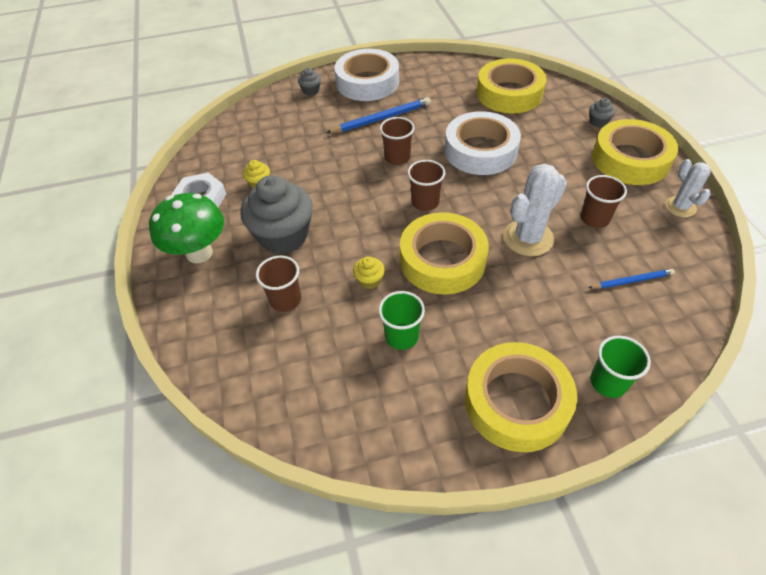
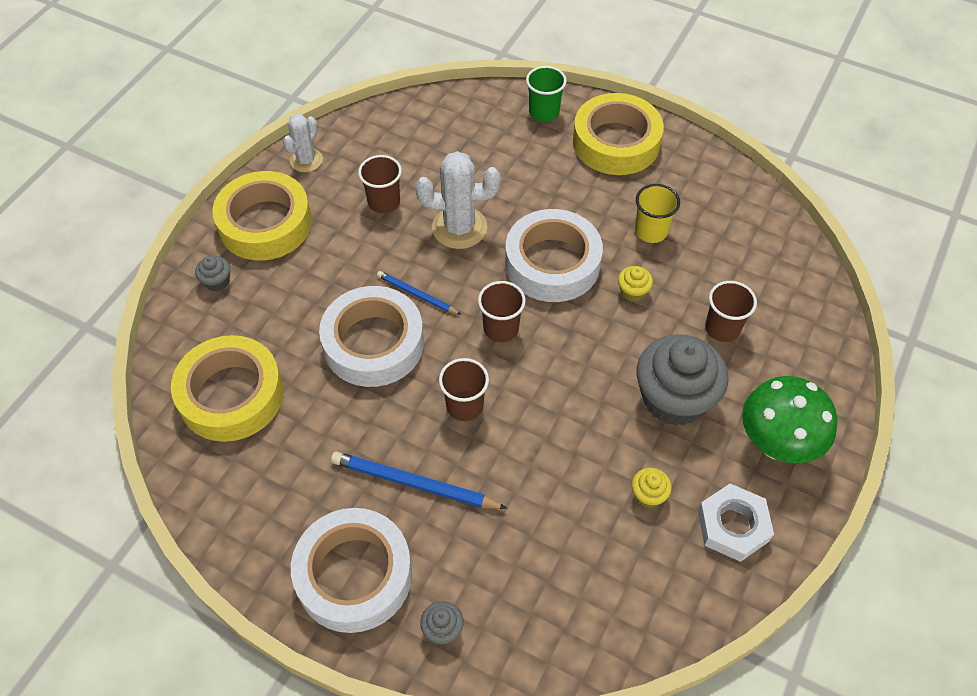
camera: 140 degrees left, 5 degrees up
green cup [378,291,425,350] -> yellow cup [635,184,680,243]
yellow tape [400,212,489,295] -> white tape [505,209,603,302]
blue pencil [588,269,675,289] -> blue pencil moved to [377,271,461,315]

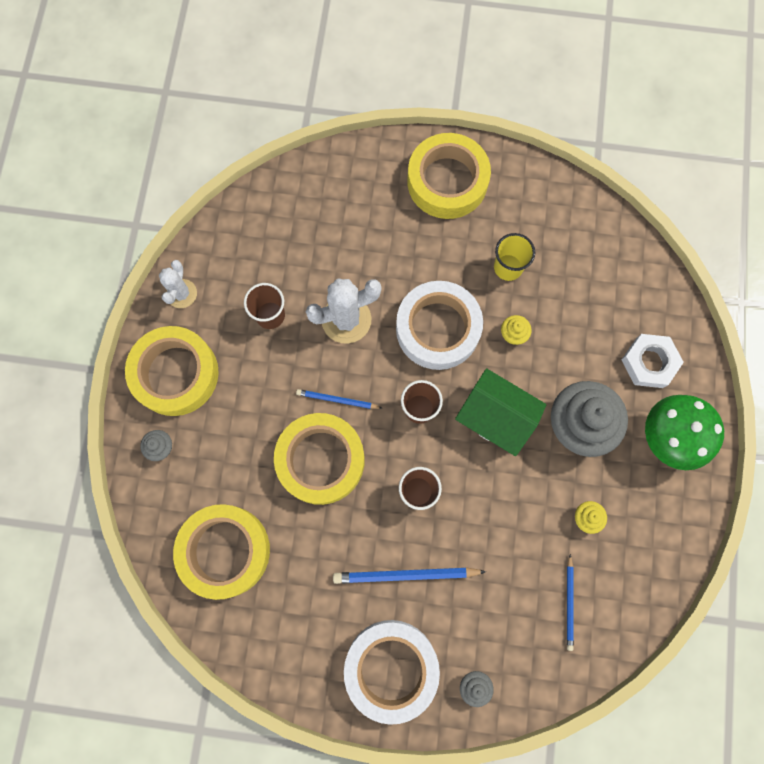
camera: 20 degrees left, 20 degrees up
white tape [319,286,424,387] -> yellow tape [274,413,365,505]
green cup [526,66,567,122] -> none
white nut [698,484,774,562] -> white nut moved to [621,334,684,388]
brown cup [705,281,757,342] -> none
none -> green house [455,368,546,456]
none -> blue pencil [567,554,574,651]

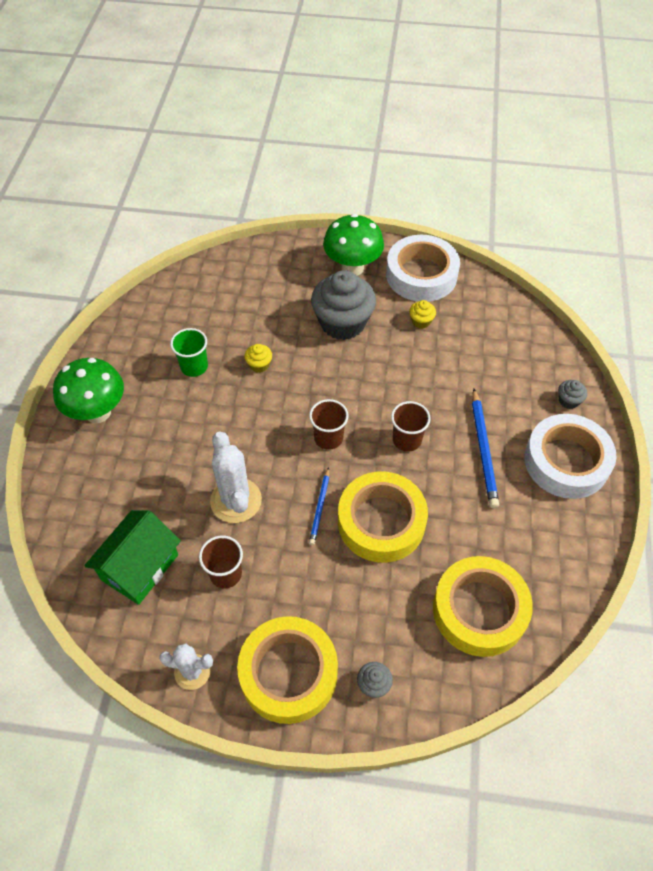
camera: 90 degrees left, 20 degrees down
white tape [396,281,483,370] -> white tape moved to [386,235,460,302]
yellow tape [407,133,491,219] -> green mushroom [53,358,124,423]
green house [455,368,546,456] -> green house moved to [84,510,181,605]
yellow cup [494,233,535,281] -> green cup [170,328,208,377]
blue pencil [567,554,574,651] -> none
white nut [621,334,684,388] -> none

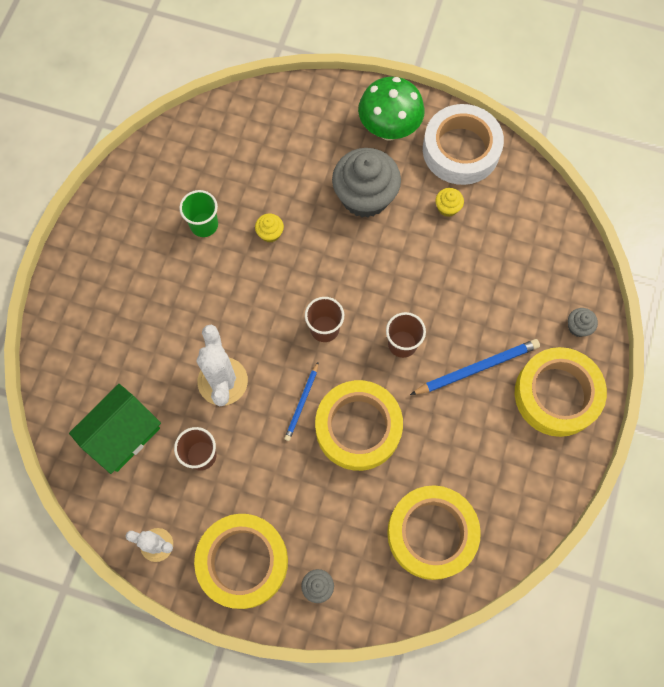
camera: 10 degrees right, 15 degrees up
green mushroom [53,358,124,423] -> none
blue pencil [472,389,499,508] -> blue pencil turned 120 degrees counterclockwise [410,339,540,395]
white tape [524,414,617,499] -> yellow tape [515,347,607,437]

